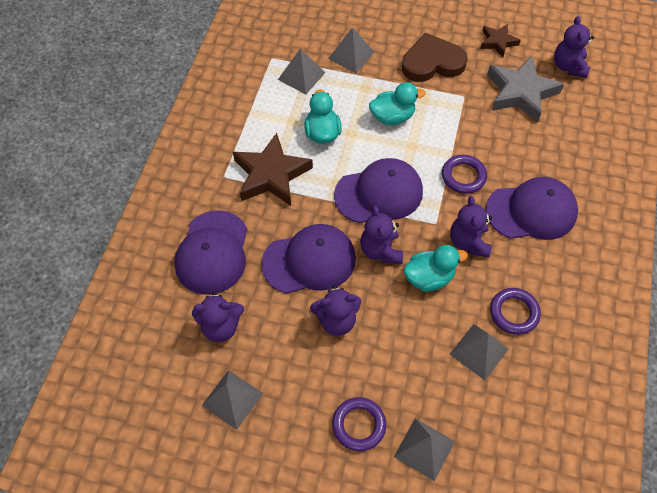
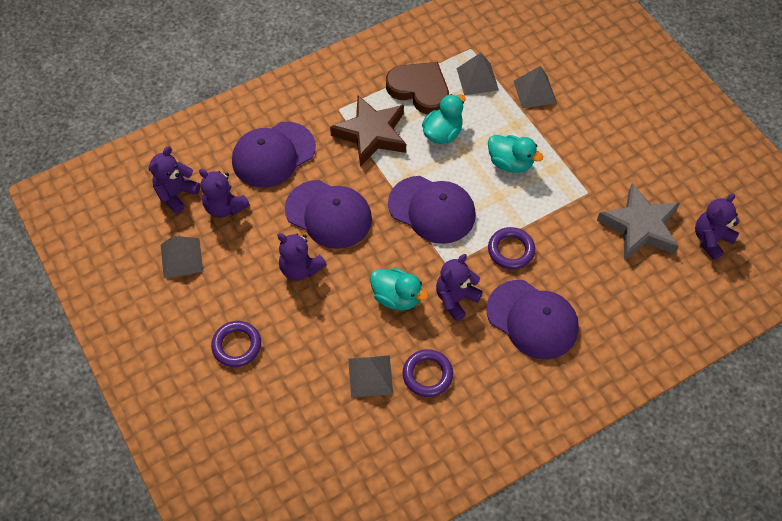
camera: 45 degrees right, 0 degrees up
purple teddy bear [360,206,403,264] -> purple teddy bear moved to [148,147,200,214]
grey pyramid [394,418,455,481] -> none
brown heart [402,33,468,82] -> brown heart moved to [386,62,449,115]
brown star [480,24,521,57] -> none

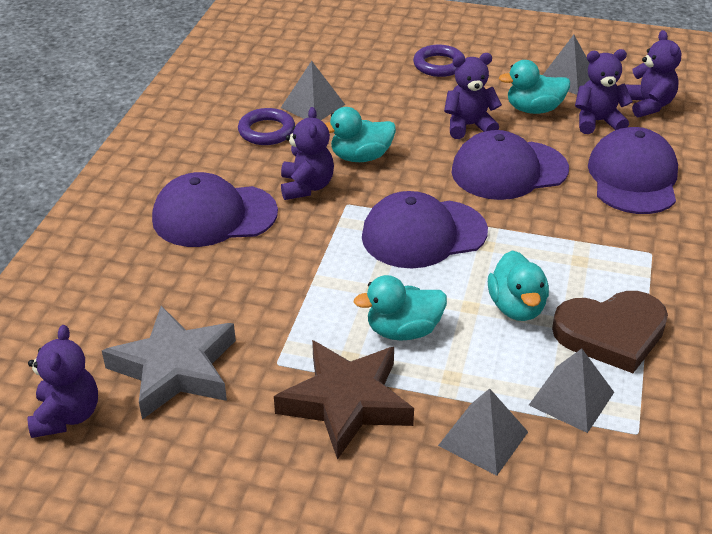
camera: 135 degrees right, 20 degrees down
brown star [330,95,406,167] -> brown star moved to [274,340,414,460]
purple ring [488,227,535,270] -> none
none -> turquoise duck [499,60,570,114]

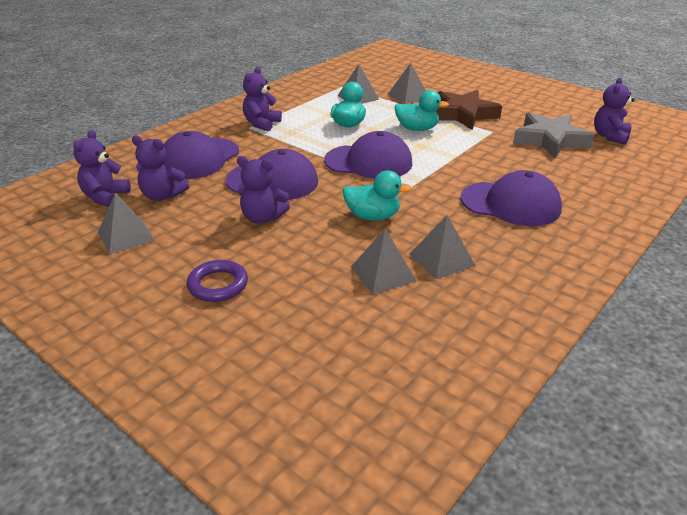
camera: 155 degrees left, 5 degrees down
purple ring [238,108,295,145] -> grey pyramid [409,215,476,279]
purple teddy bear [281,107,334,200] -> purple teddy bear moved to [243,67,282,131]
turquoise duck [499,60,570,114] -> none
brown heart [552,291,668,373] -> none

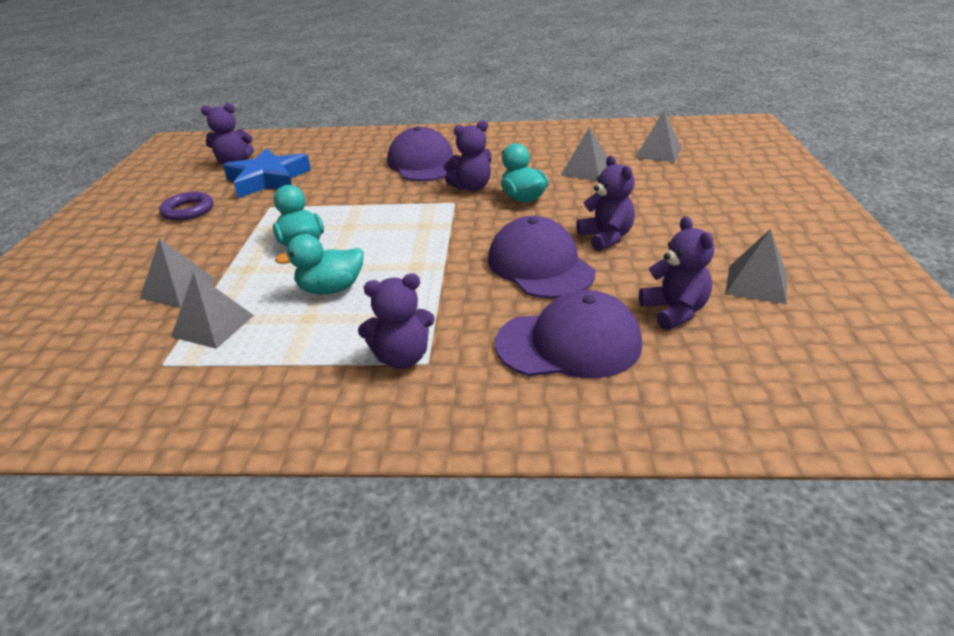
camera: 125 degrees left, 0 degrees up
purple teddy bear [73,130,131,207] -> purple teddy bear moved to [444,120,492,191]
purple ring [187,260,248,302] -> purple ring moved to [159,192,213,221]
purple cap [324,131,413,179] -> none
grey pyramid [409,215,476,279] -> grey pyramid moved to [635,110,682,163]
brown star [436,90,502,130] -> none
grey star [513,112,594,158] -> blue star [223,148,311,198]

